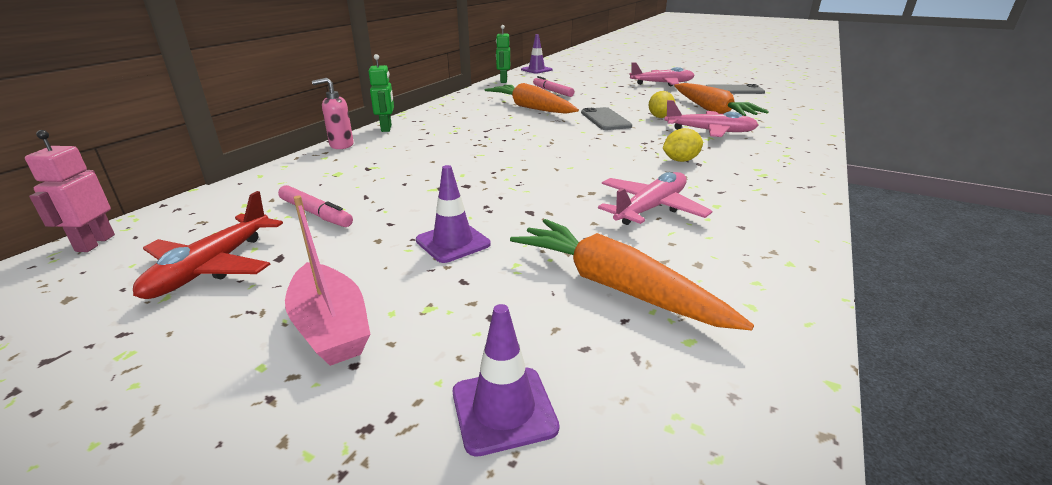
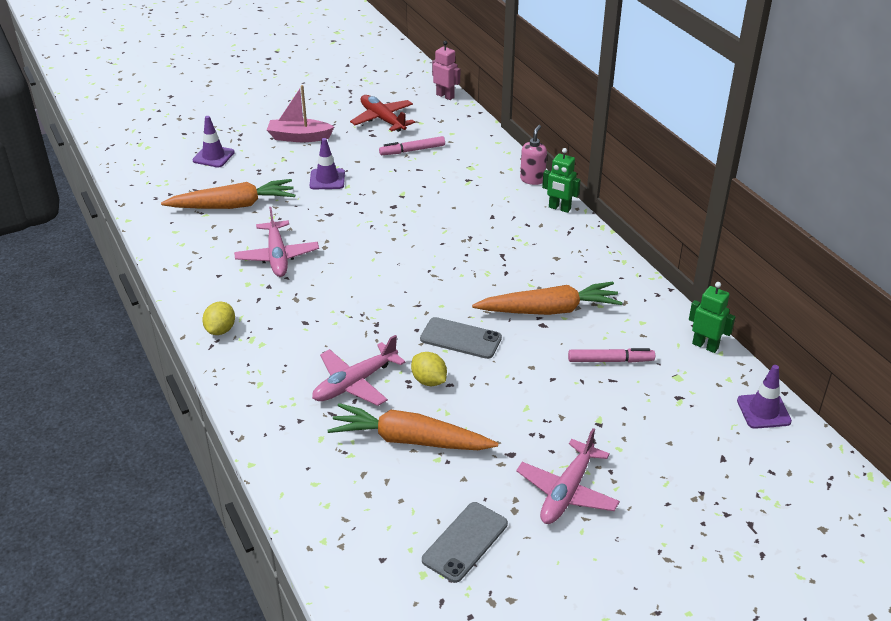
camera: 125 degrees right, 10 degrees up
yellow lemon [663,128,703,162] -> yellow lemon moved to [202,302,235,335]

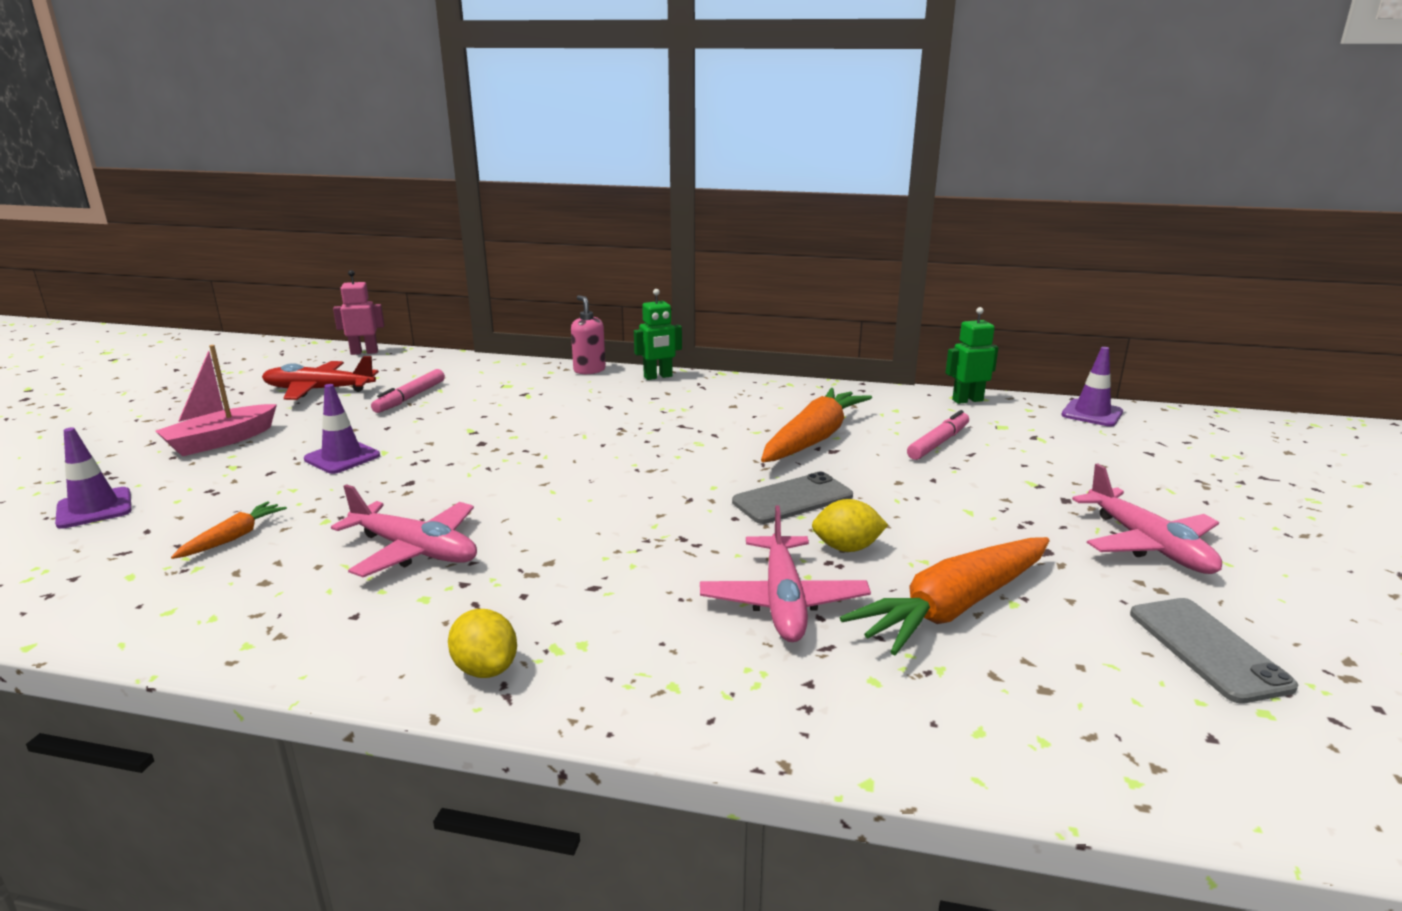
camera: 50 degrees left, 15 degrees down
orange carrot [161,179,295,209] -> orange carrot [171,501,287,559], size x0.48

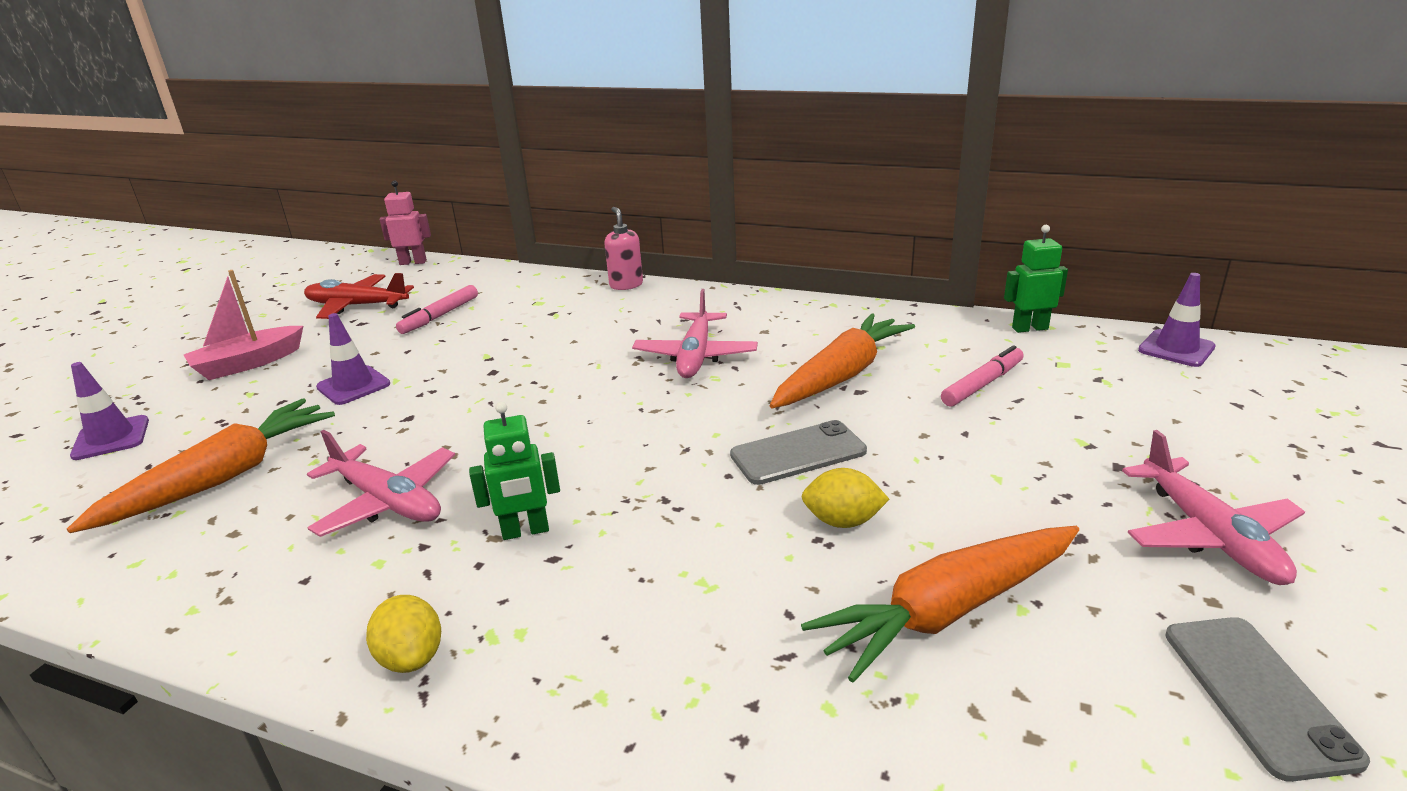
camera: 10 degrees right, 5 degrees up
orange carrot [171,501,287,559] -> orange carrot [67,398,335,533], size x2.09
green robot [634,289,682,380] -> green robot moved to [469,402,560,540]
pink plane [700,505,871,642] -> pink plane moved to [632,289,758,378]

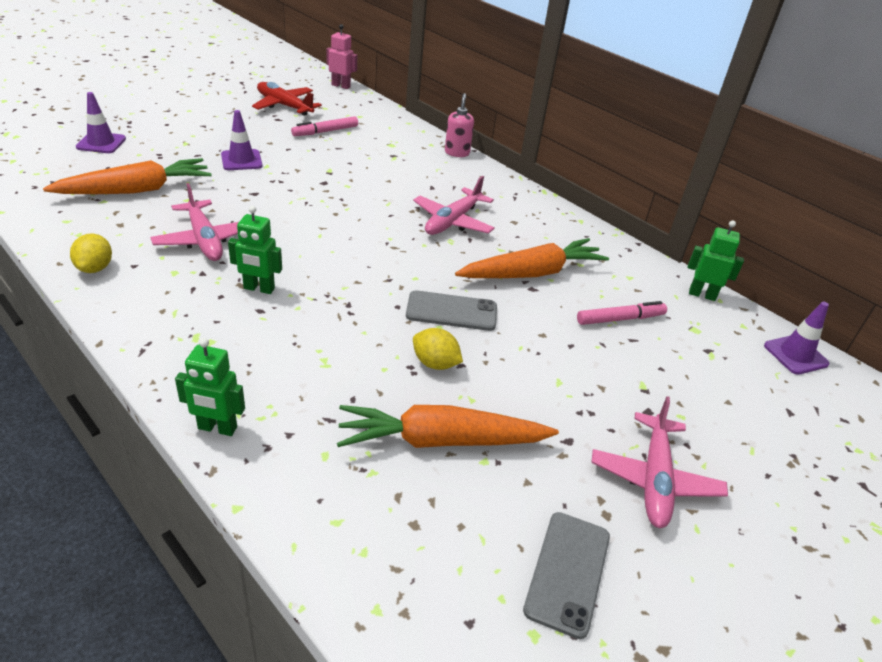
camera: 20 degrees right, 10 degrees up
pink boat [184,270,303,380] -> none
yellow lemon [366,595,441,673] -> yellow lemon moved to [70,233,112,273]
none -> green robot [175,338,245,436]

